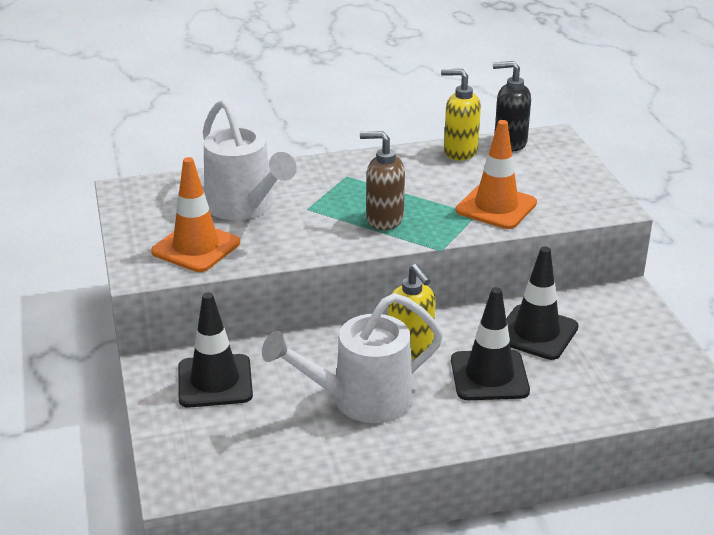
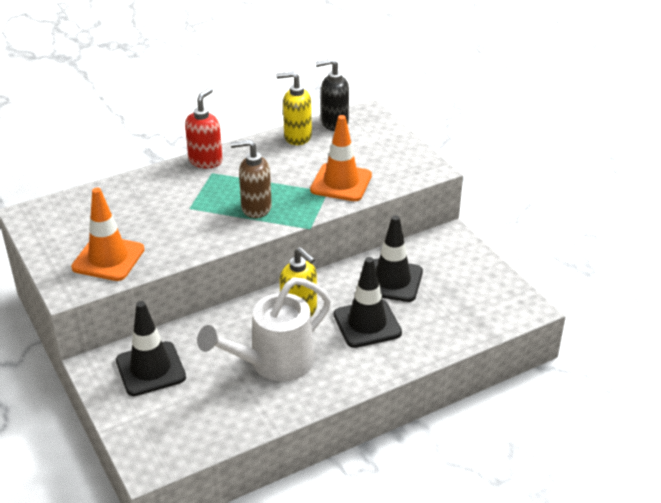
camera: 15 degrees left, 5 degrees up
white watering can [203,99,297,220] -> none
none -> red soap dispenser [185,88,223,168]

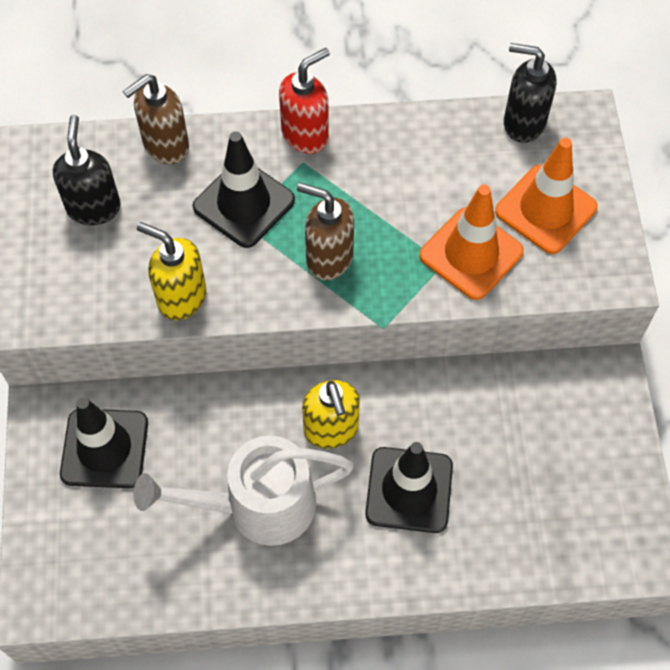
camera: 25 degrees right, 25 degrees up
orange traffic cone [71,188,145,281] -> orange traffic cone moved to [495,138,598,254]
yellow soap dispenser [276,71,312,145] -> yellow soap dispenser moved to [137,222,206,320]
black traffic cone [374,215,423,302] -> black traffic cone moved to [193,132,295,248]
none -> black soap dispenser [53,115,121,225]
none -> brown soap dispenser [123,74,189,164]

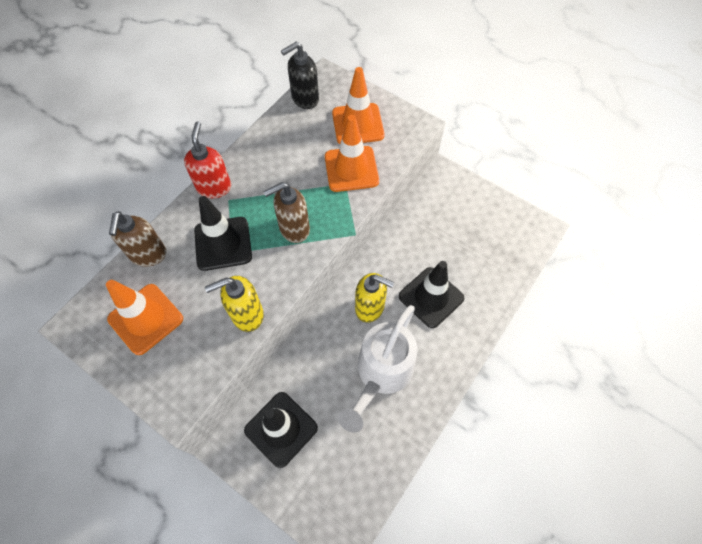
camera: 50 degrees left, 0 degrees up
black soap dispenser [53,115,121,225] -> orange traffic cone [106,280,183,355]

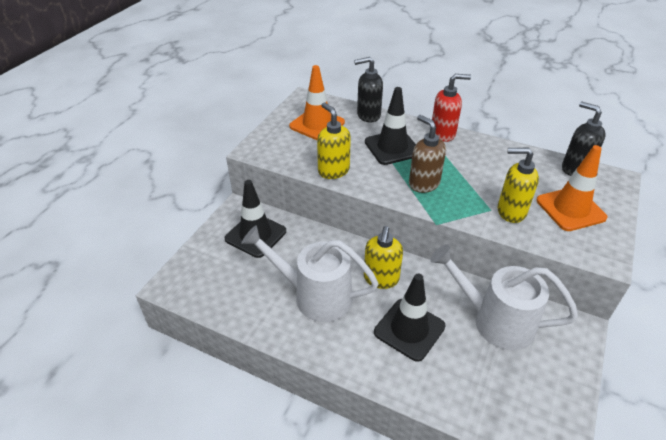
camera: 80 degrees right, 20 degrees down
brown soap dispenser [109,211,166,267] -> black soap dispenser [354,57,383,122]
orange traffic cone [325,115,379,192] -> yellow soap dispenser [498,148,539,223]
none -> white watering can [430,244,578,350]

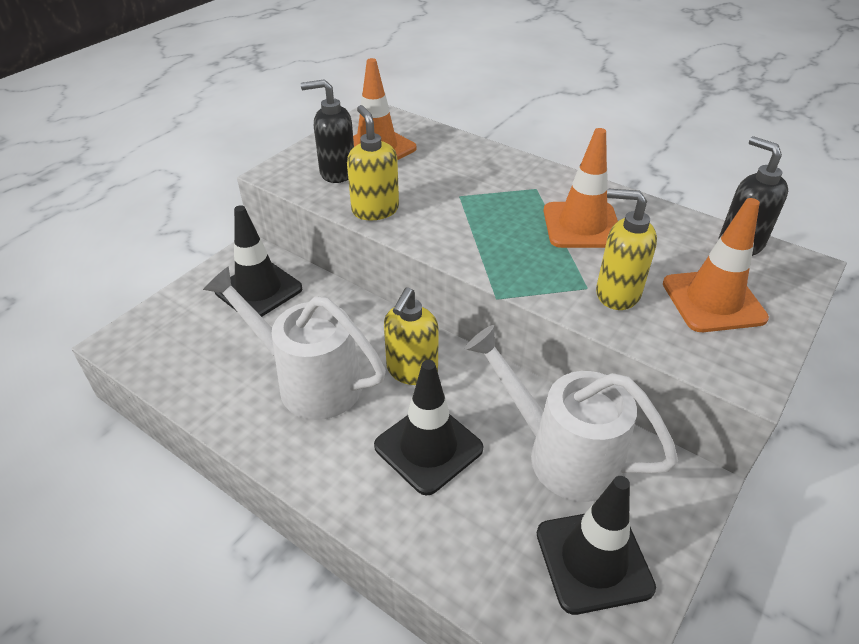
camera: 10 degrees right, 0 degrees up
black soap dispenser [354,57,383,122] -> black soap dispenser moved to [301,79,354,183]
black traffic cone [365,87,416,165] -> black traffic cone moved to [537,476,656,615]
brown soap dispenser [409,115,446,193] -> none
red soap dispenser [432,74,471,142] -> none
none -> orange traffic cone [543,128,618,248]

